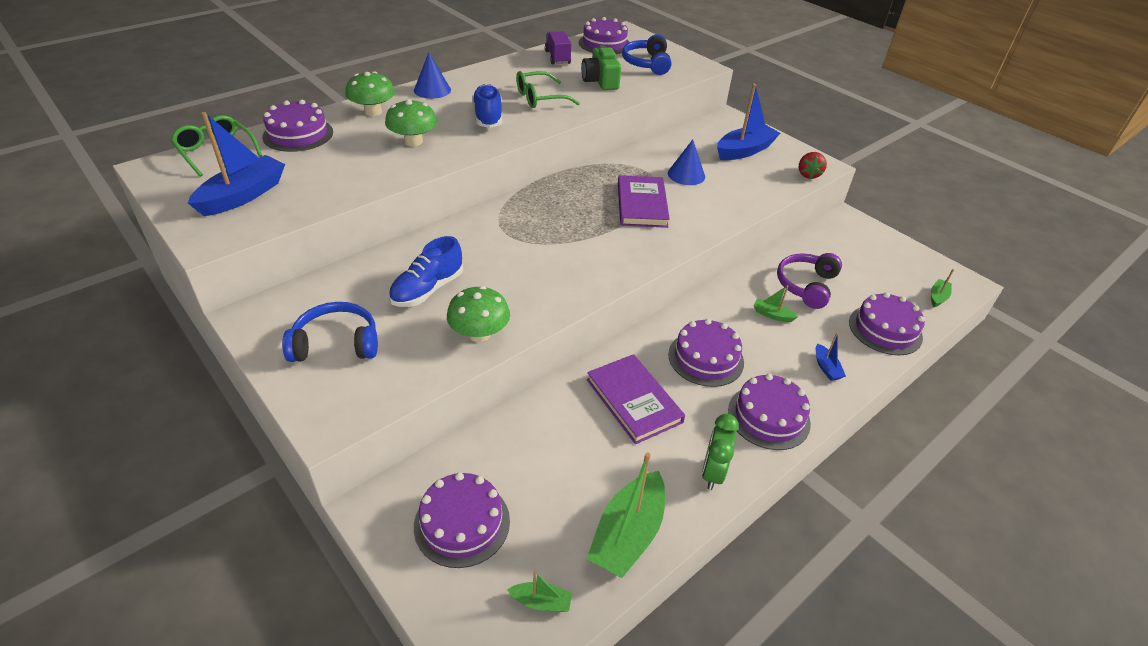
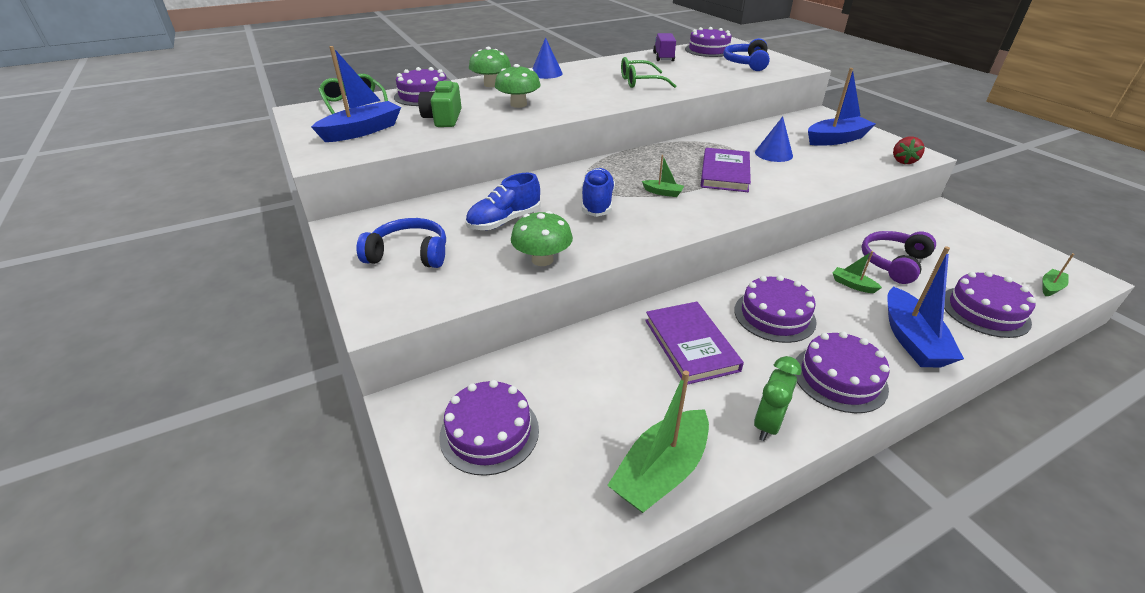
camera: 15 degrees right, 5 degrees down
blue shoe [472,84,502,128] -> blue shoe moved to [582,168,615,217]
green boat [507,571,572,612] -> green boat moved to [642,155,684,197]
green camera [581,45,621,90] -> green camera moved to [418,79,462,127]
blue boat [816,332,846,381] -> blue boat [888,246,964,367], size x2.11

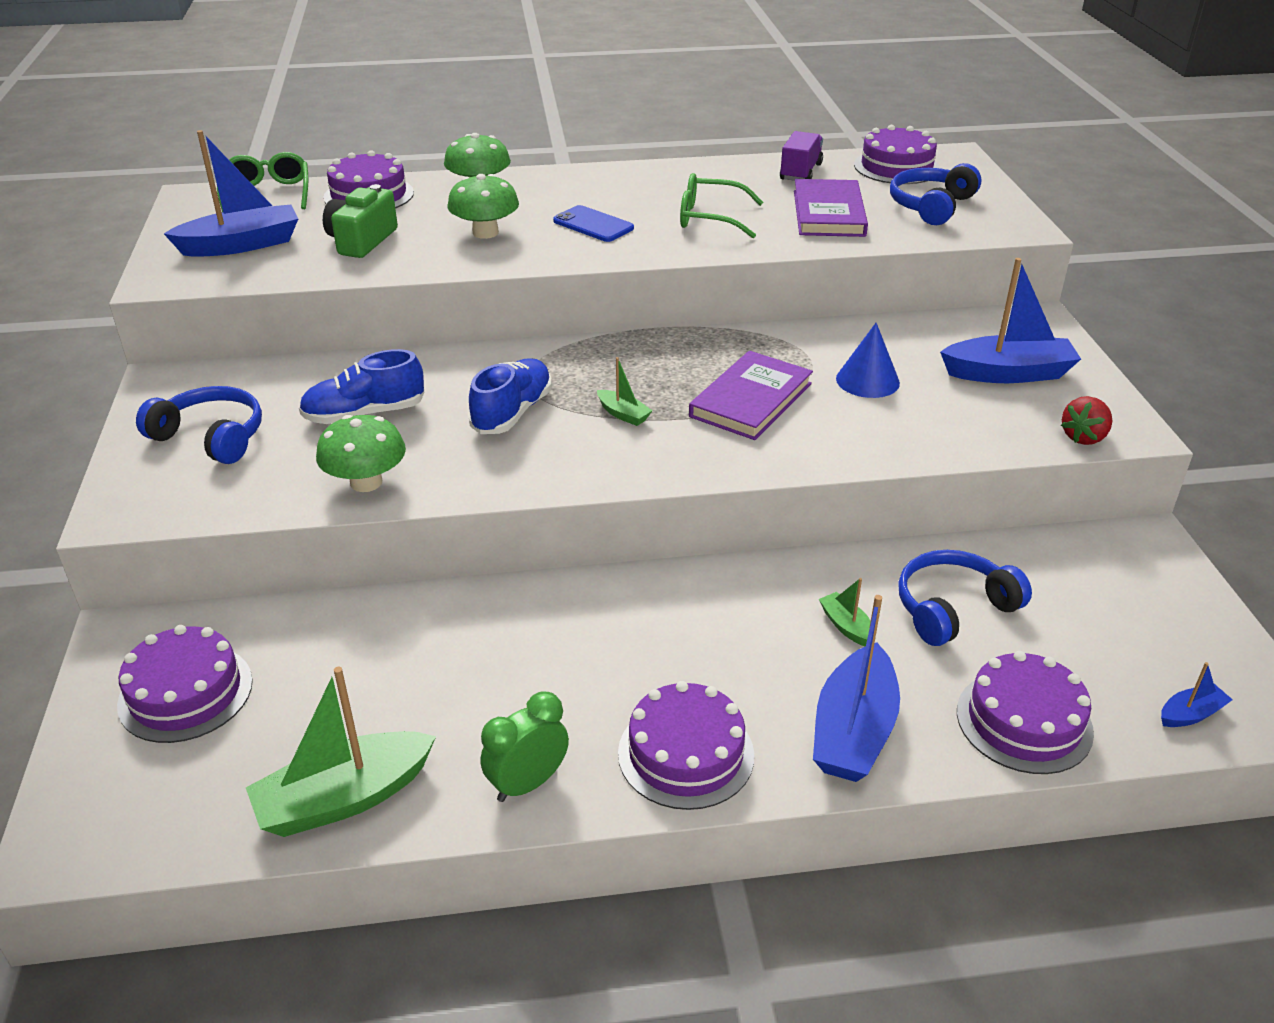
camera: 20 degrees right, 0 degrees up
blue cone [532,37,563,79] -> none
purple book [645,302,744,385] -> purple book moved to [794,179,868,237]
purple cake [734,275,817,343] -> none
purple headphones [861,231,936,284] -> blue headphones [898,550,1032,646]
green boat [1042,253,1074,296] -> blue boat [1161,662,1233,727]
none -> blue phone [553,205,634,242]

